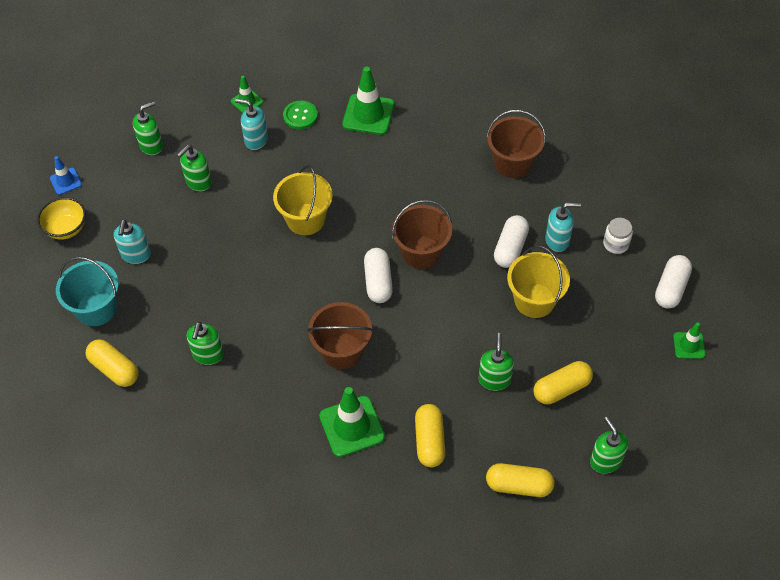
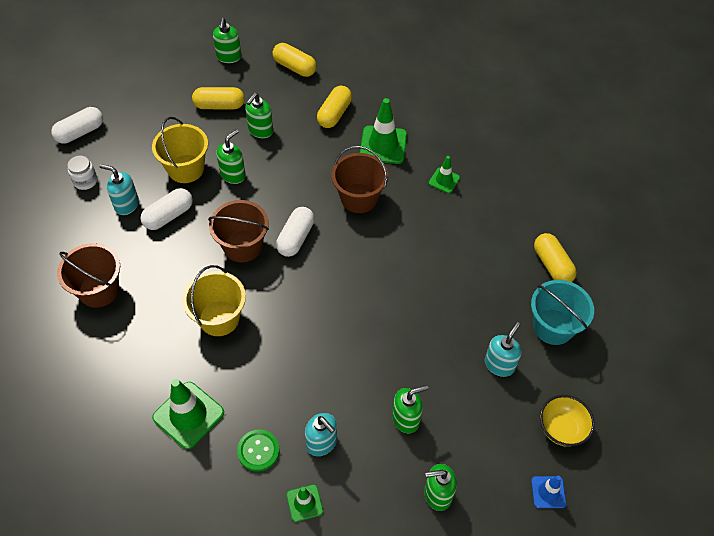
camera: 155 degrees left, 0 degrees up
green soap dispenser [187,322,224,365] -> green soap dispenser moved to [216,129,246,184]
yellow bucket [273,165,333,235] -> yellow bucket moved to [182,265,246,336]
green traffic cone [673,323,705,359] -> green traffic cone moved to [429,156,460,193]

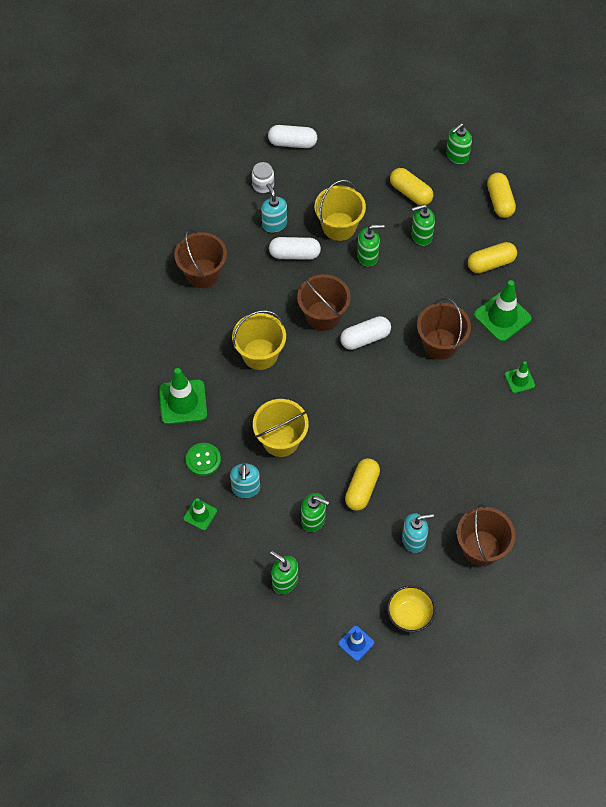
camera: 45 degrees right, 5 degrees up
turquoise bucket [531,280,594,345] -> brown bucket [457,504,515,566]
yellow capsule [534,233,577,282] -> yellow capsule moved to [345,458,380,511]
none -> yellow bucket [253,399,309,457]

